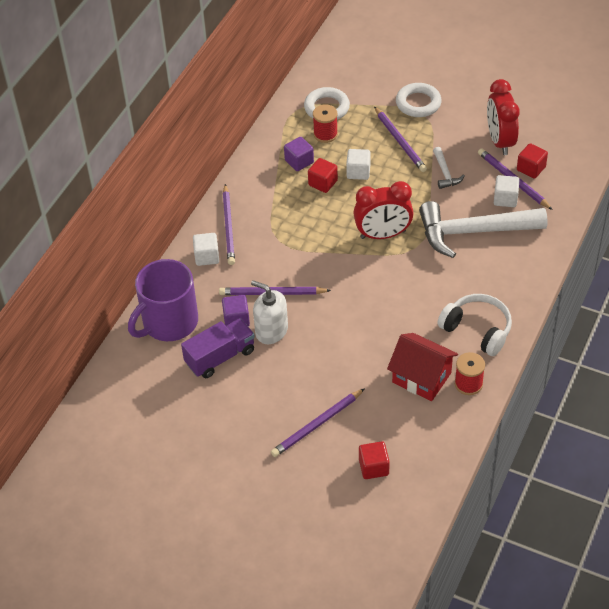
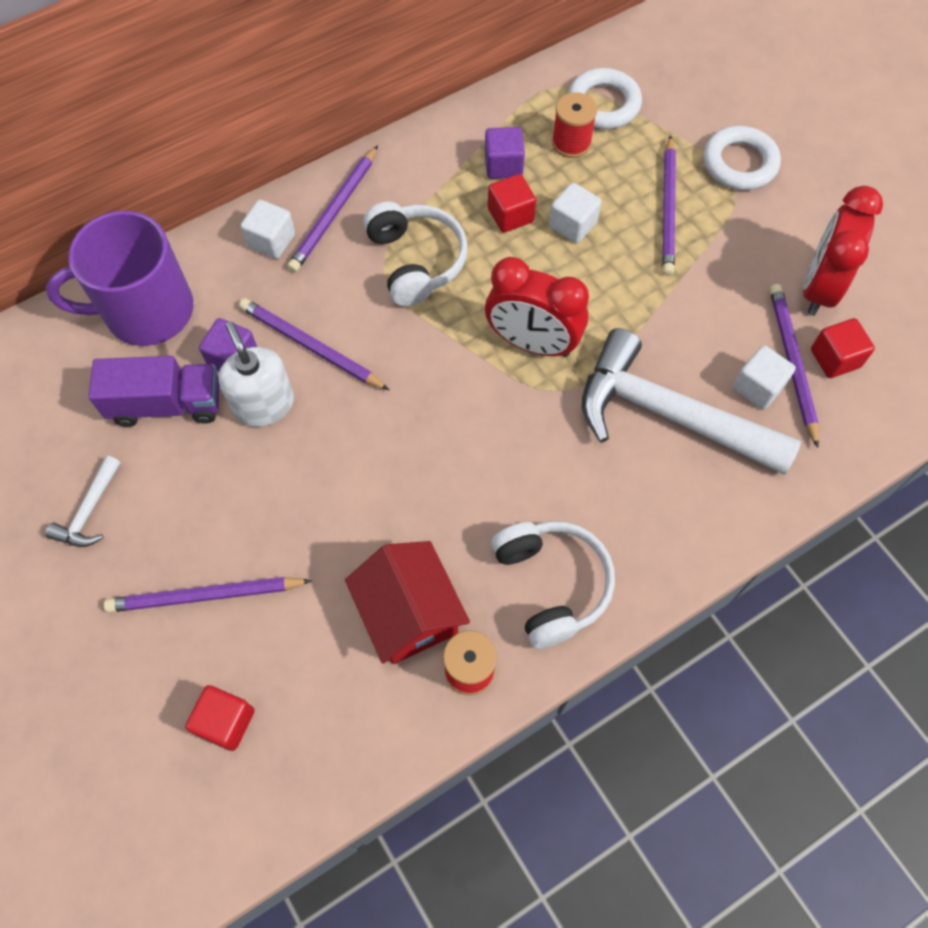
camera: 30 degrees right, 15 degrees up
white hammer [433,147,465,189] -> white hammer moved to [45,456,121,547]
none -> white headphones [363,202,468,306]

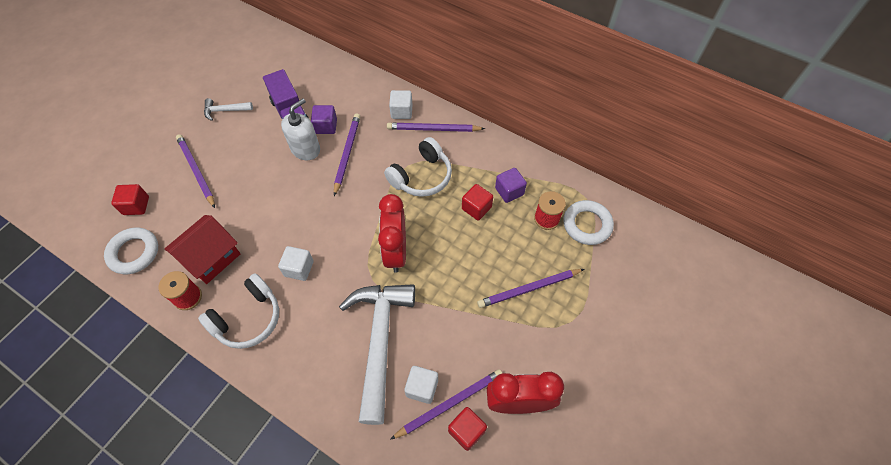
camera: 65 degrees right, 5 degrees down
purple mug [46,211,193,346] -> none
white cube [549,183,601,243] -> white cube moved to [278,246,314,281]
white ring [703,126,781,190] -> white ring moved to [104,227,158,274]

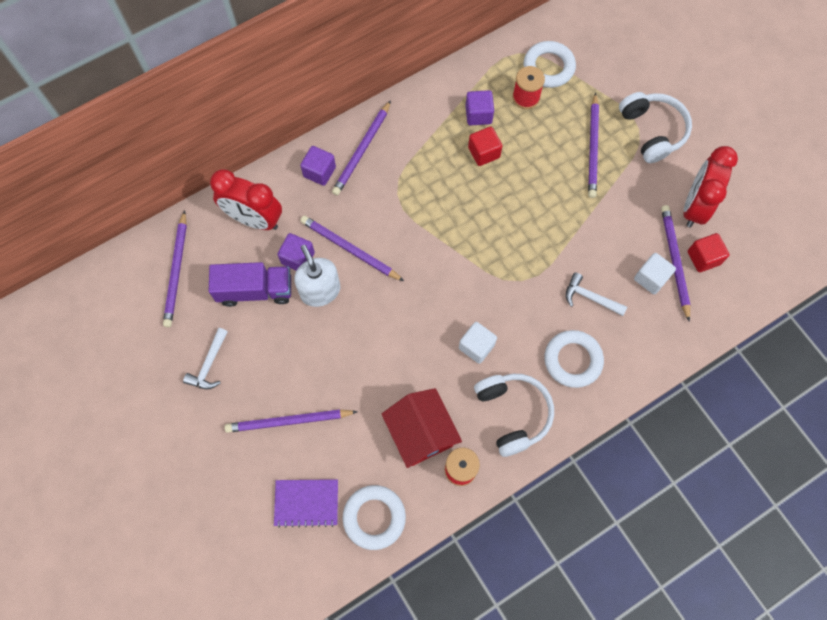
camera: 65 degrees left, 10 degrees up
red cube [111,184,149,215] -> purple notebook [274,479,338,528]
white hammer [339,284,415,425] -> white hammer [566,273,627,316], size x0.43
red clock [378,194,406,273] -> red clock moved to [210,169,282,230]
white headphones [384,137,452,197] -> white headphones moved to [619,92,692,163]
white cube [389,90,413,119] -> purple cube [300,146,336,186]
none -> purple pencil [163,210,187,327]
none -> white ring [545,330,604,388]

